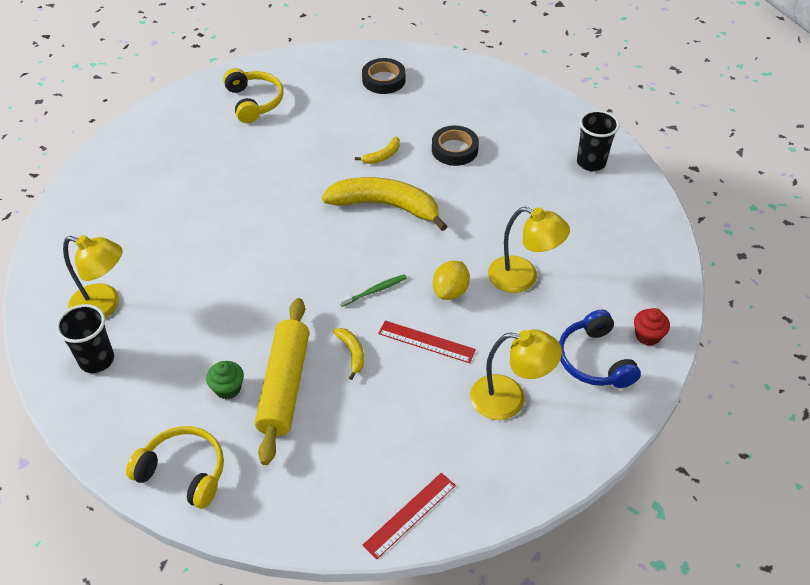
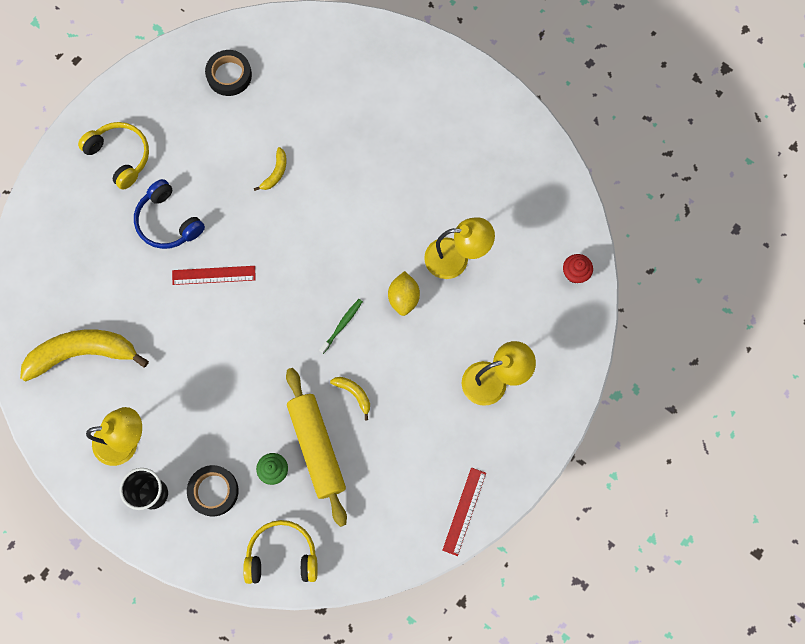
camera: 25 degrees left, 25 degrees up
yellow banana [322,177,447,231] -> yellow banana moved to [20,329,149,382]
red ruler [378,320,476,363] -> red ruler moved to [172,266,256,285]
black tape [432,125,479,166] -> black tape moved to [187,465,239,516]
blue headphones [559,310,641,388] -> blue headphones moved to [134,179,205,249]
black cup [577,110,620,171] -> none

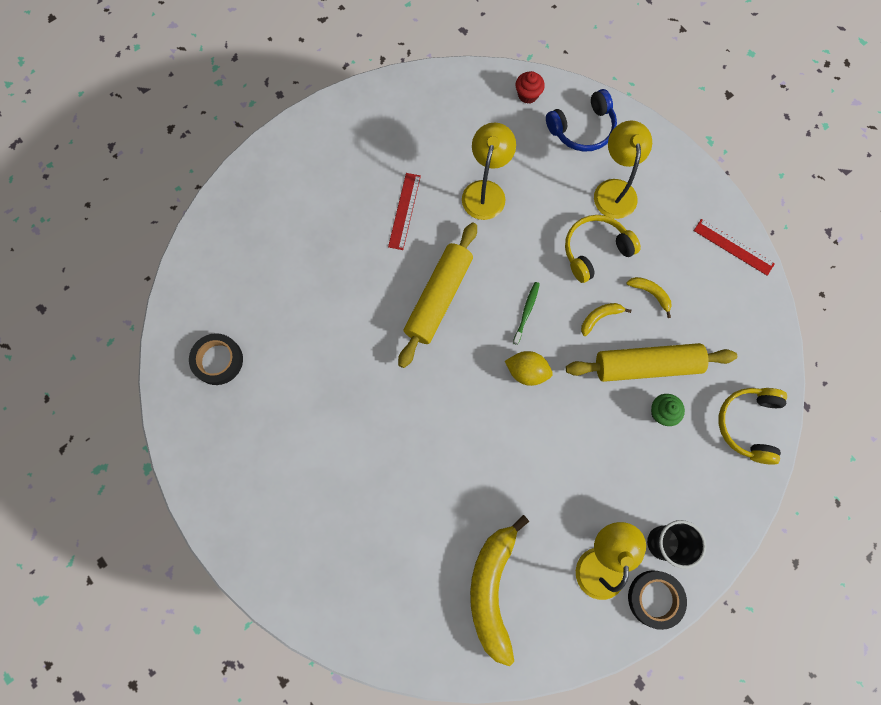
camera: 75 degrees left, 0 degrees up
yellow headphones [78,122,149,190] -> yellow headphones moved to [565,215,641,283]
blue headphones [134,179,205,249] -> blue headphones moved to [546,89,617,152]
red ruler [172,266,256,285] -> red ruler moved to [388,173,421,250]
black tape [187,465,239,516] -> black tape moved to [628,570,687,630]
yellow banana [254,147,287,191] -> yellow banana moved to [626,277,672,318]
green toothbrush [319,299,363,354] -> green toothbrush turned 60 degrees clockwise [513,282,540,345]
yellow lemon [388,271,420,316] -> yellow lemon moved to [505,351,553,386]
none -> yellow rolling pin [398,223,477,368]

